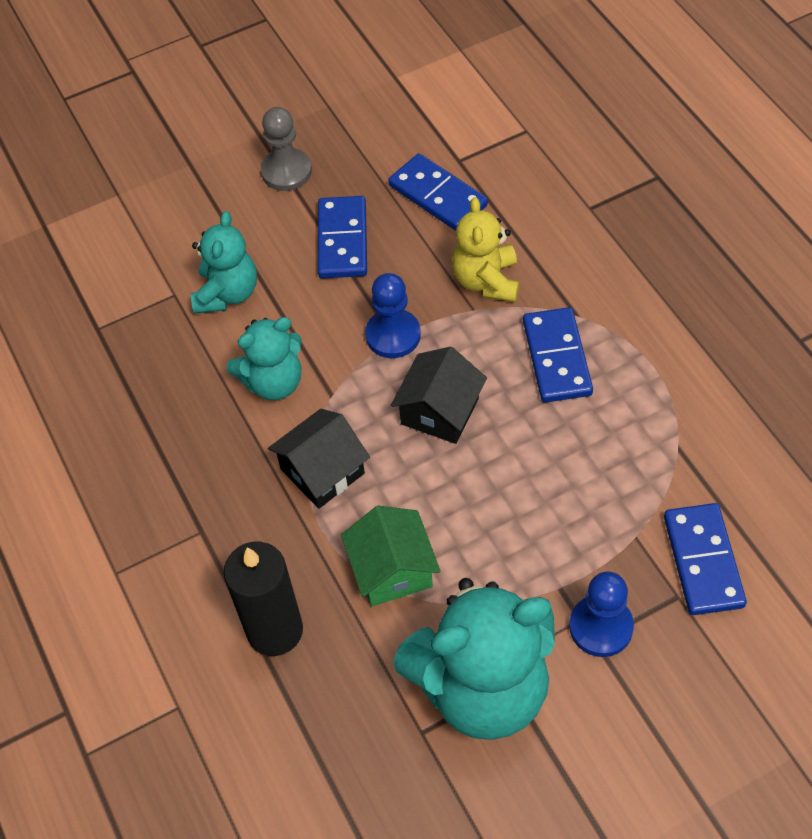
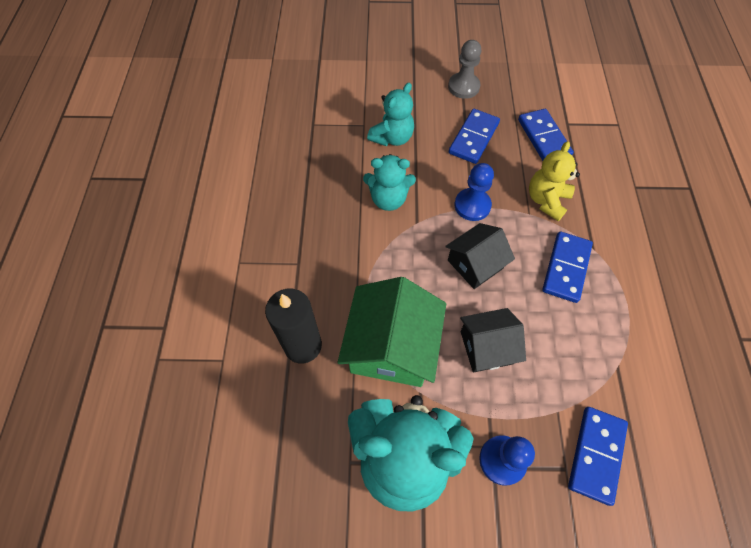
camera: 25 degrees right, 5 degrees up
black house [268,409,370,509] -> black house moved to [460,308,526,372]
green house [341,506,441,607] -> green house [338,277,446,387], size x1.61

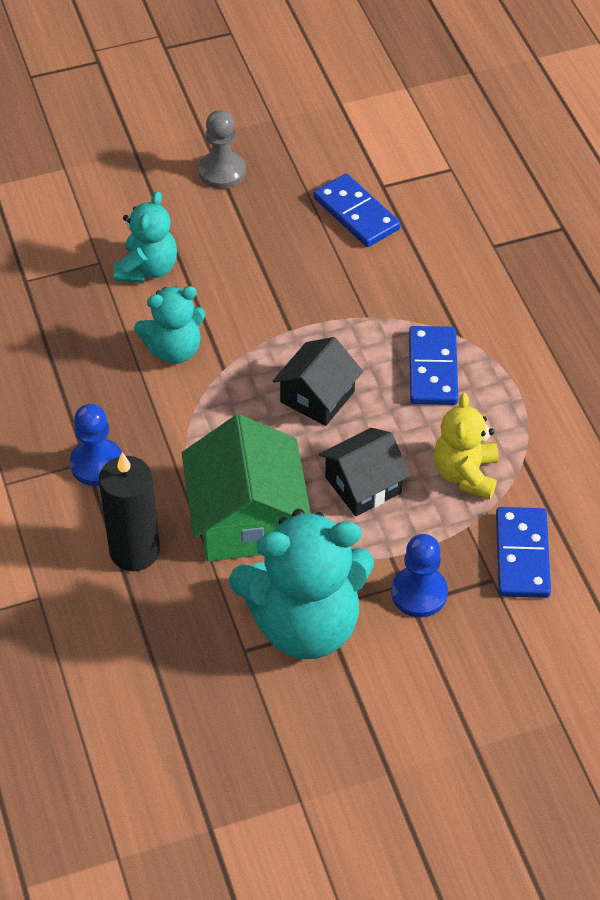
camera: 20 degrees left, 10 degrees down
blue domino [449,109,500,164] -> none
blue pawn [455,163,494,221] -> blue pawn moved to [70,404,122,486]
yellow teddy bear [529,141,580,221] -> yellow teddy bear moved to [433,393,499,499]

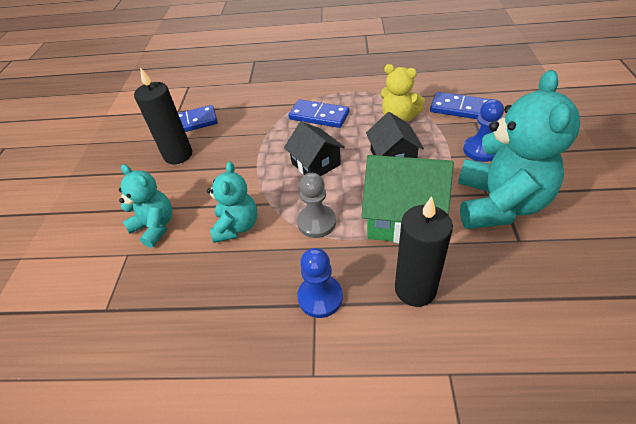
camera: 65 degrees left, 5 degrees down
grey pawn [199,110,246,189] -> grey pawn moved to [297,173,336,238]
none -> black candle [134,67,192,164]

